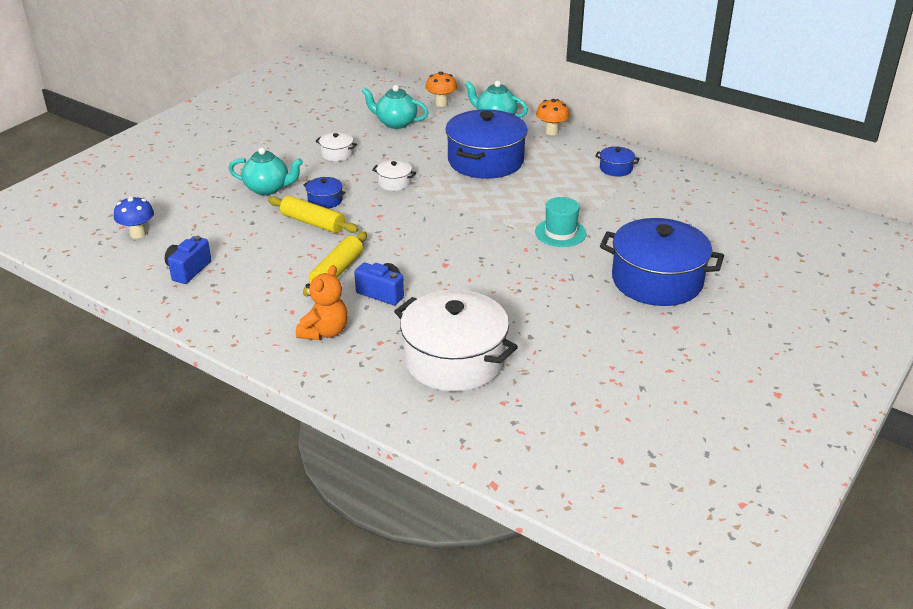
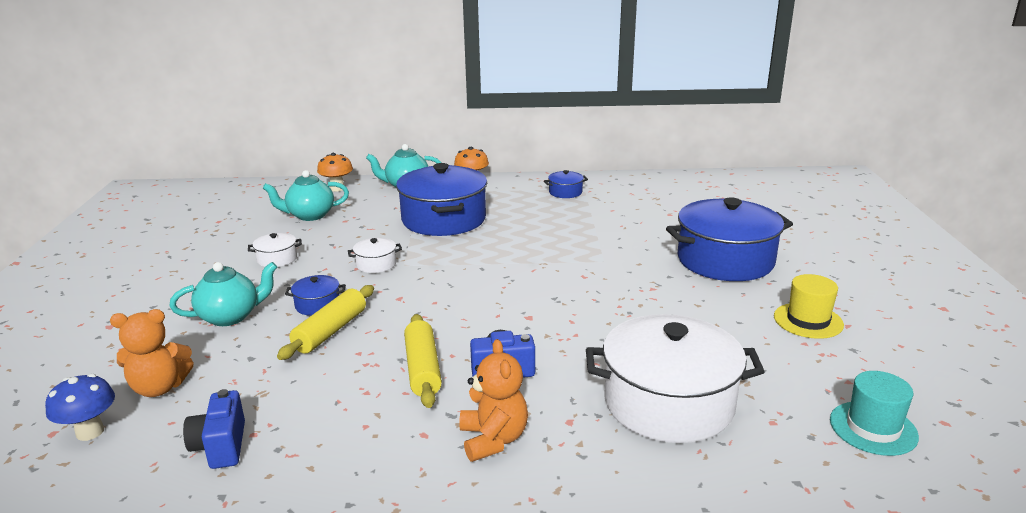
camera: 35 degrees left, 10 degrees down
yellow rolling pin [268,196,359,233] -> yellow rolling pin turned 60 degrees counterclockwise [277,285,374,360]
turquoise hat [535,197,586,247] -> turquoise hat moved to [830,371,919,456]
none -> orange teddy bear [110,309,194,397]
none -> yellow hat [774,274,844,339]

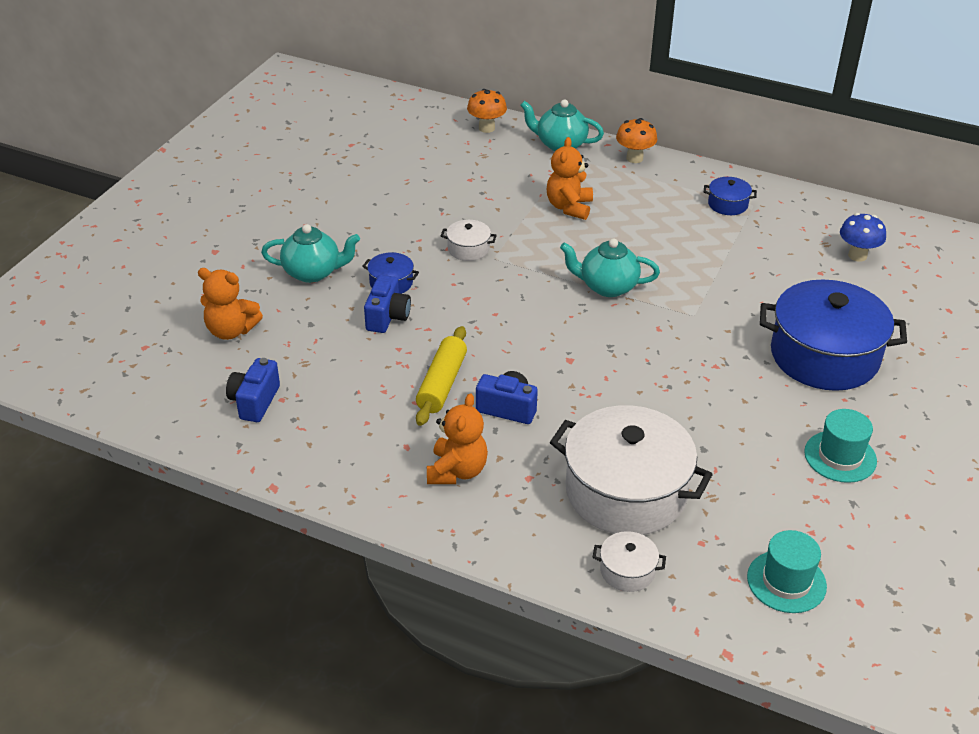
camera: 25 degrees right, 15 degrees up
blue mushroom [45,374,115,441] -> blue mushroom moved to [840,213,886,262]
white pot [248,233,302,267] -> white pot moved to [592,531,666,592]
turquoise teapot [263,170,349,221] -> turquoise teapot moved to [560,238,660,297]
yellow rolling pin [277,285,374,360] -> blue camera [364,275,411,333]
blue pot [396,163,487,236] -> orange teddy bear [547,137,593,220]
yellow hat [774,274,844,339] -> turquoise hat [804,409,877,483]

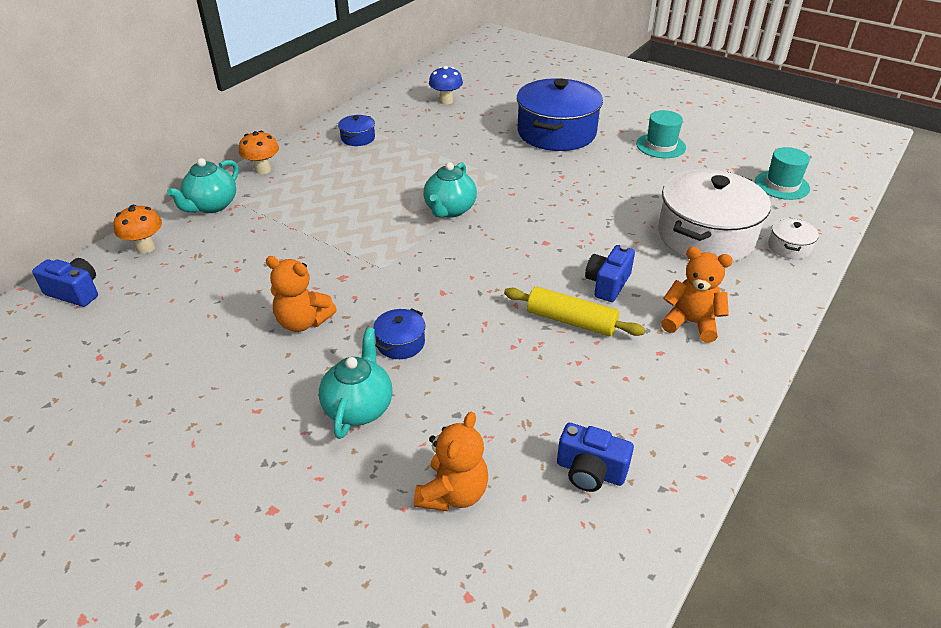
camera: 80 degrees left, 0 degrees up
blue camera [364,275,411,333] -> blue camera moved to [32,258,98,307]
white pot [441,220,497,261] -> none
orange teddy bear [547,137,593,220] -> orange teddy bear moved to [266,256,337,332]

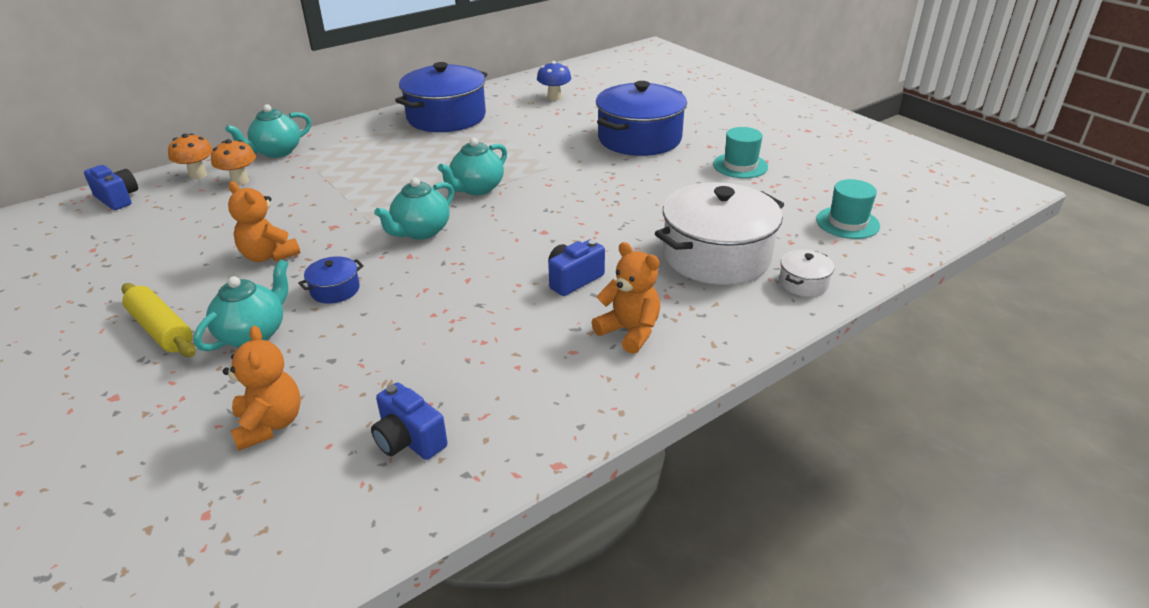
camera: 20 degrees right, 5 degrees down
orange mushroom [239,131,279,174] -> orange mushroom moved to [211,139,256,186]
blue pot [338,115,375,146] -> blue pot [395,62,487,132], size x2.34
orange teddy bear [414,412,488,511] -> orange teddy bear turned 60 degrees counterclockwise [223,326,301,451]
yellow rolling pin [504,287,645,336] -> yellow rolling pin moved to [122,283,196,357]
none -> turquoise teapot [374,178,454,240]

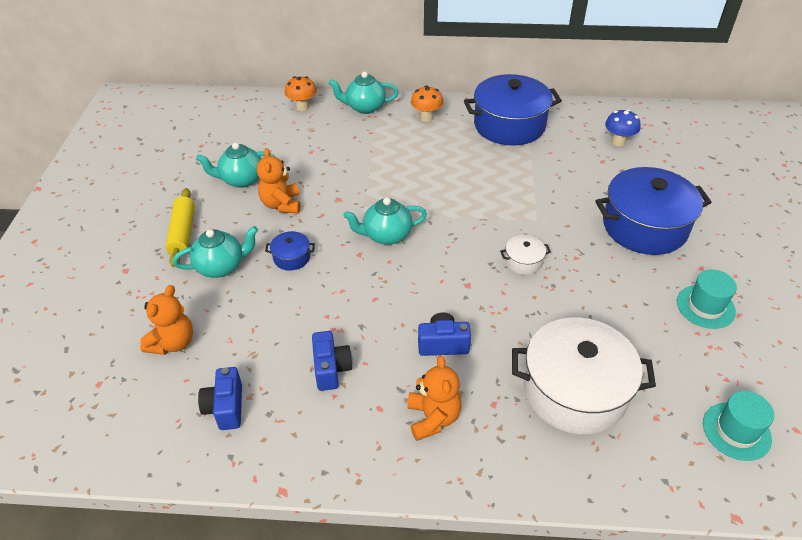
camera: 40 degrees right, 10 degrees up
blue camera [84,165,138,210] -> blue camera moved to [312,331,353,391]
orange mushroom [211,139,256,186] -> orange mushroom moved to [411,85,443,122]
turquoise teapot [438,138,507,195] -> turquoise teapot moved to [196,142,275,188]
white pot [779,250,834,296] -> white pot moved to [500,235,551,275]

